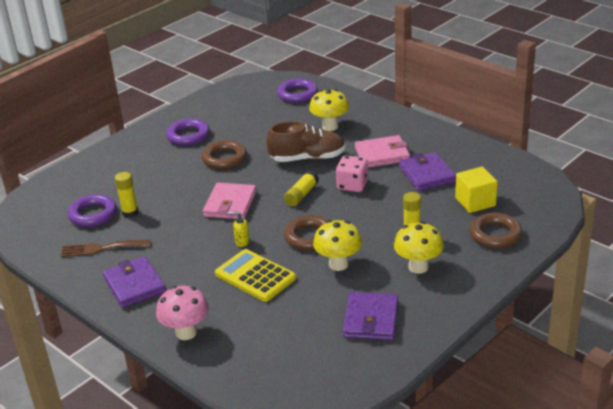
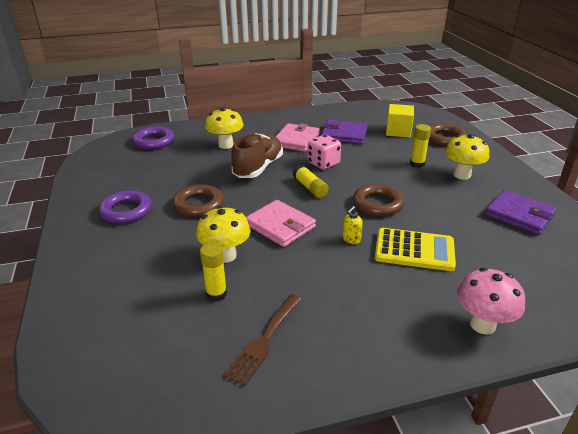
camera: 60 degrees left, 0 degrees up
purple ring [68,194,117,227] -> none
purple wallet [103,257,166,308] -> none
yellow calculator [215,249,296,302] -> yellow calculator turned 150 degrees counterclockwise [375,228,456,271]
yellow mushroom [313,220,362,271] -> yellow mushroom moved to [196,206,250,263]

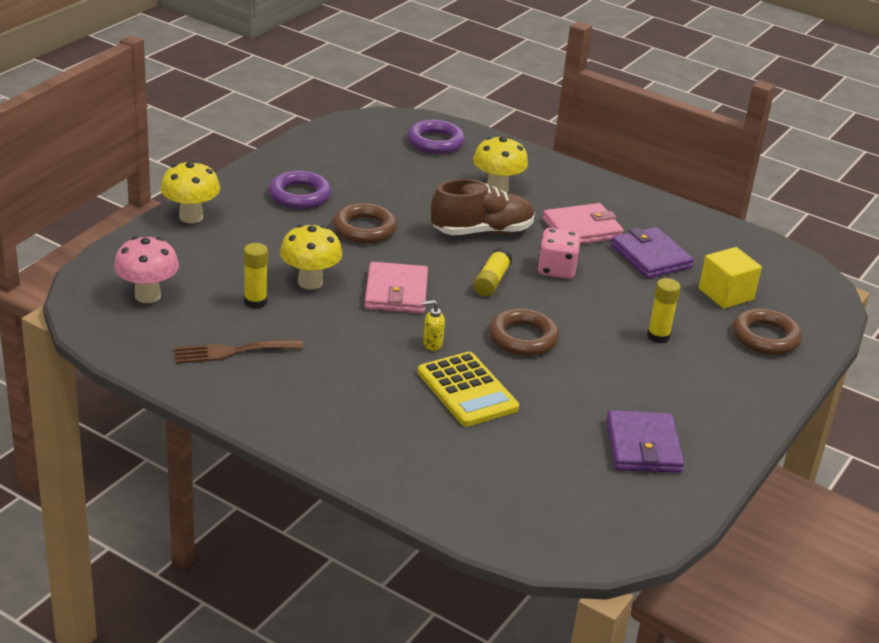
camera: 45 degrees right, 0 degrees up
yellow mushroom [445,134,489,180] -> yellow mushroom moved to [161,161,220,223]
pink mushroom [457,268,525,334] -> pink mushroom moved to [114,236,179,303]

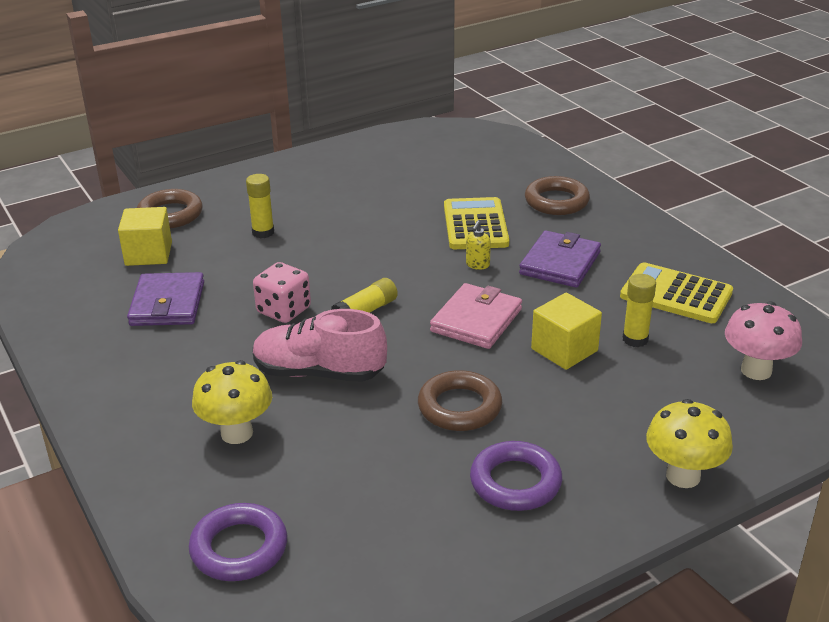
camera: 150 degrees left, 0 degrees up
brown fork [174,340,304,364] -> yellow calculator [620,262,733,323]
yellow mushroom [280,224,342,290] -> yellow cube [531,293,602,370]
yellow soap dispenser [422,300,445,351] -> yellow soap dispenser turned 90 degrees clockwise [466,221,491,270]
brown shoe [431,179,535,235] -> pink shoe [253,309,387,382]
brown ring [489,308,559,356] -> brown ring moved to [525,176,590,215]
pink wallet [543,203,624,244] -> none
purple wallet [606,410,684,473] -> purple wallet moved to [519,231,601,288]

